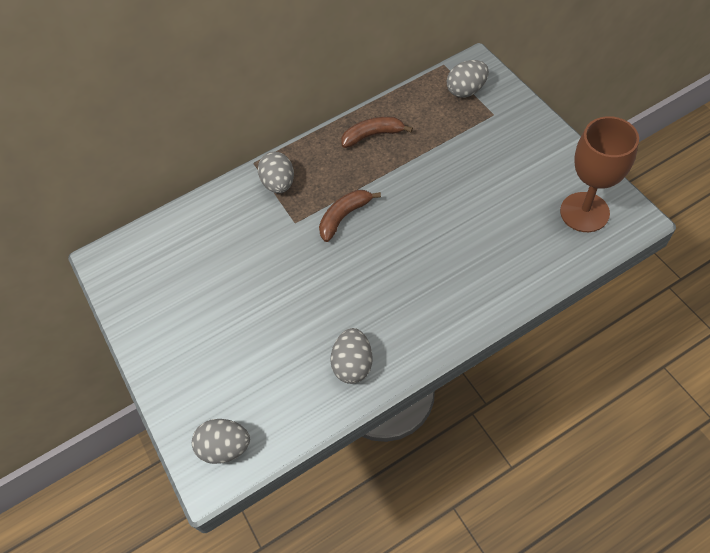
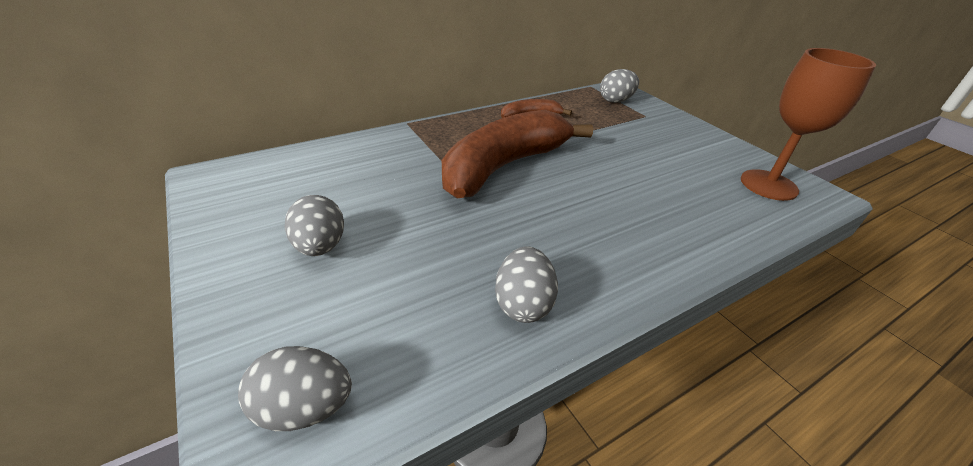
camera: 10 degrees left, 20 degrees down
grey egg [258,152,294,193] -> grey egg moved to [285,195,344,256]
brown banana [319,190,381,242] -> brown banana [442,110,593,198], size x2.17

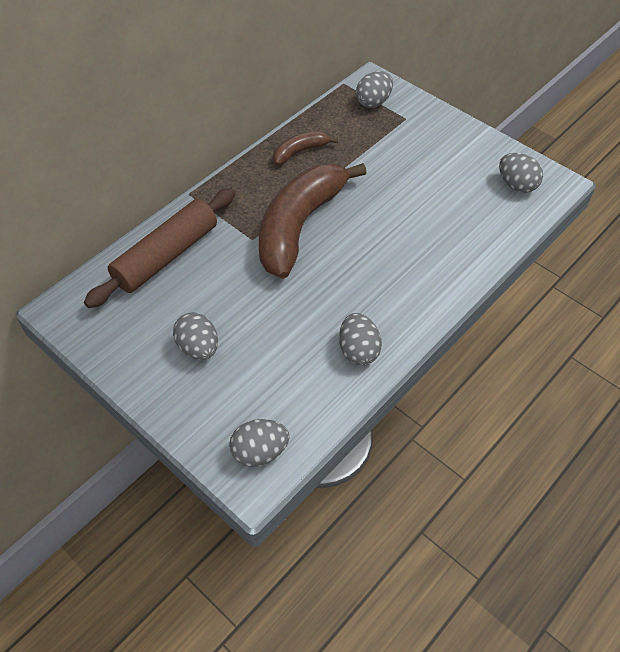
camera: 15 degrees left, 15 degrees up
brown goblet [741,48,876,201] -> grey egg [499,153,543,193]
none -> brown rolling pin [84,188,236,308]

